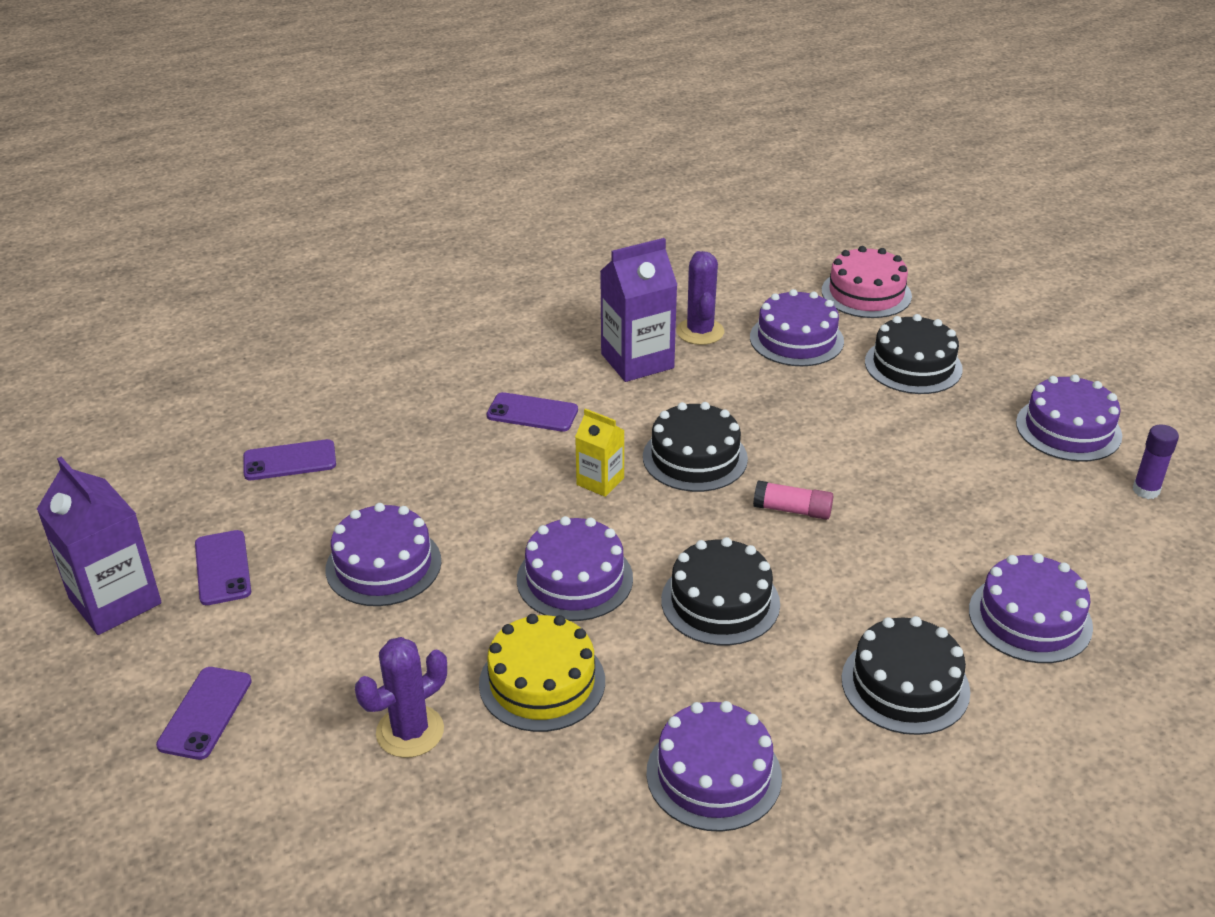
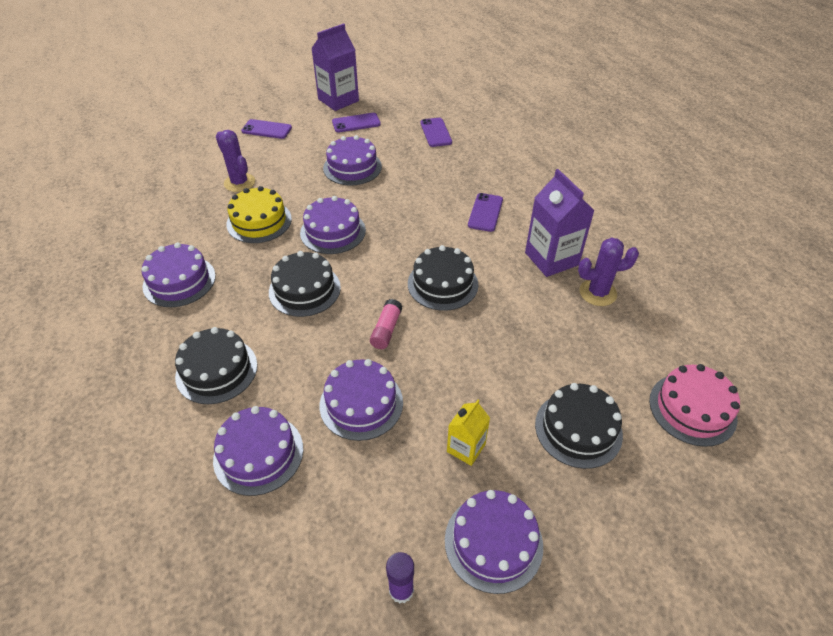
camera: 90 degrees right, 10 degrees up
yellow carton [575,408,625,497] -> yellow carton moved to [447,400,490,466]
purple cake [750,289,844,366] -> purple cake moved to [320,359,403,441]

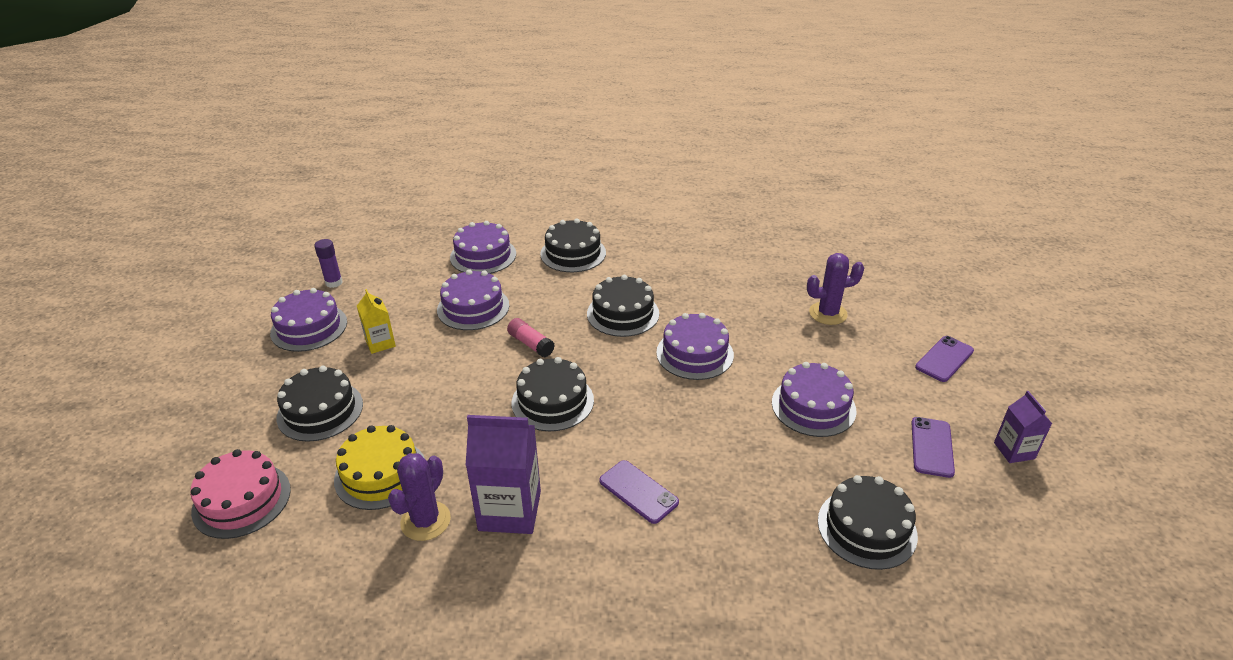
camera: 120 degrees right, 10 degrees down
purple cake [142,242,216,307] -> none
yellow cake [226,186,292,243] -> yellow cake moved to [334,425,425,510]
purple carton [311,23,359,111] -> purple carton [994,391,1052,463], size x0.56
purple phone [420,118,452,147] -> black cake [818,475,918,570]

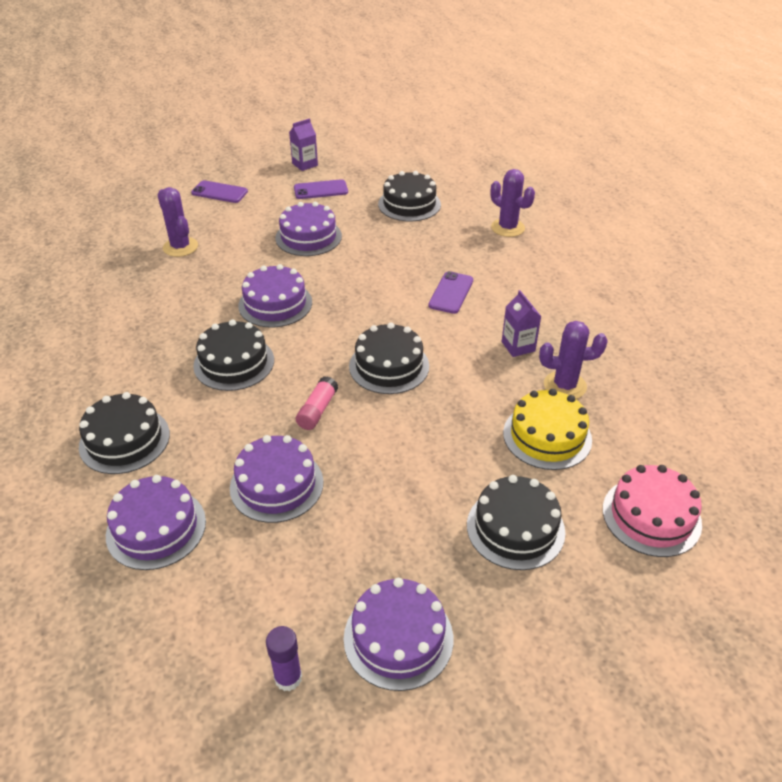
camera: 115 degrees left, 5 degrees up
yellow carton [357,289,396,354] -> none
purple carton [466,415,541,534] -> purple carton [502,290,542,357], size x0.56
none -> purple cactus [490,169,535,237]

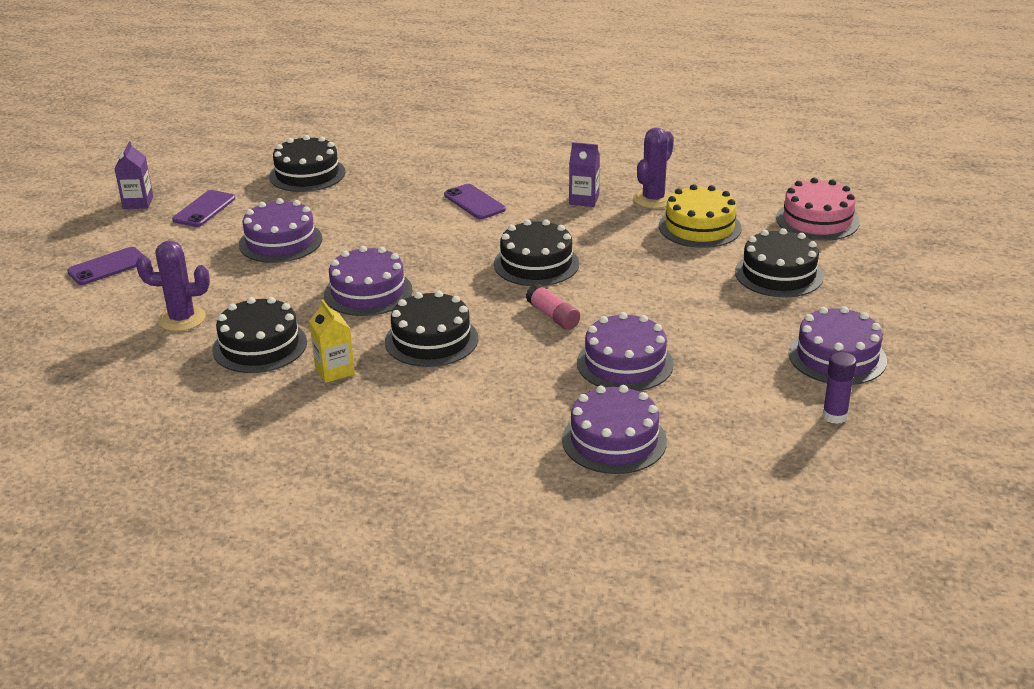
camera: 55 degrees left, 10 degrees down
black cake [79,392,170,474] -> black cake moved to [212,297,307,373]
purple cactus [490,169,535,237] -> none
none -> yellow carton [309,300,355,383]

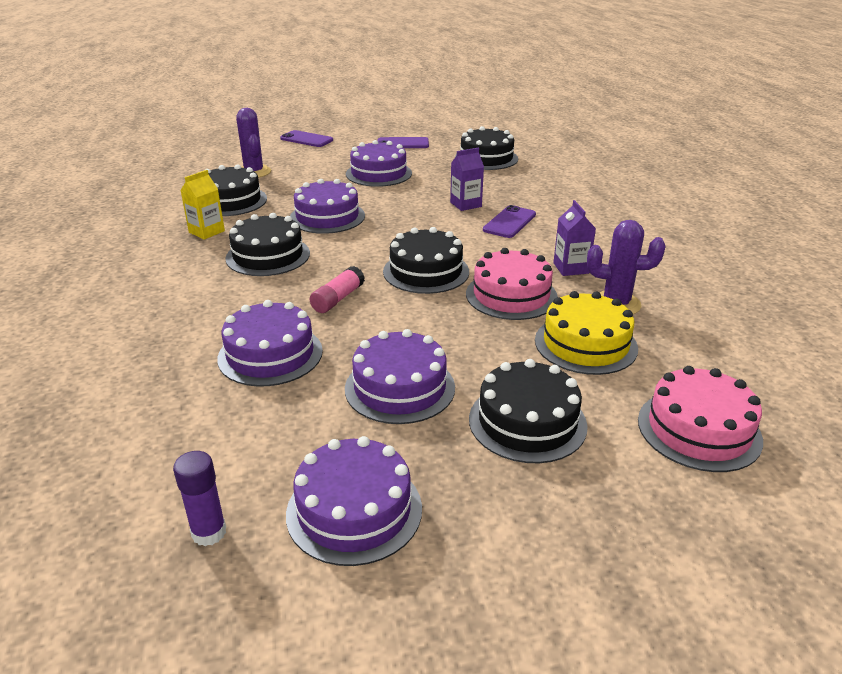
camera: 65 degrees right, 0 degrees up
purple carton [114,141,153,209] -> purple carton moved to [450,148,484,211]
purple cake [562,385,667,474] -> purple cake moved to [345,329,455,424]
none -> pink cake [466,248,558,320]

